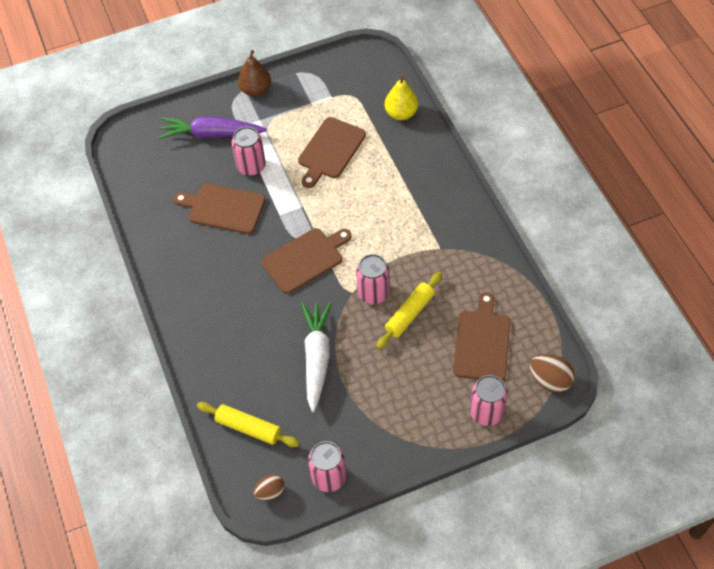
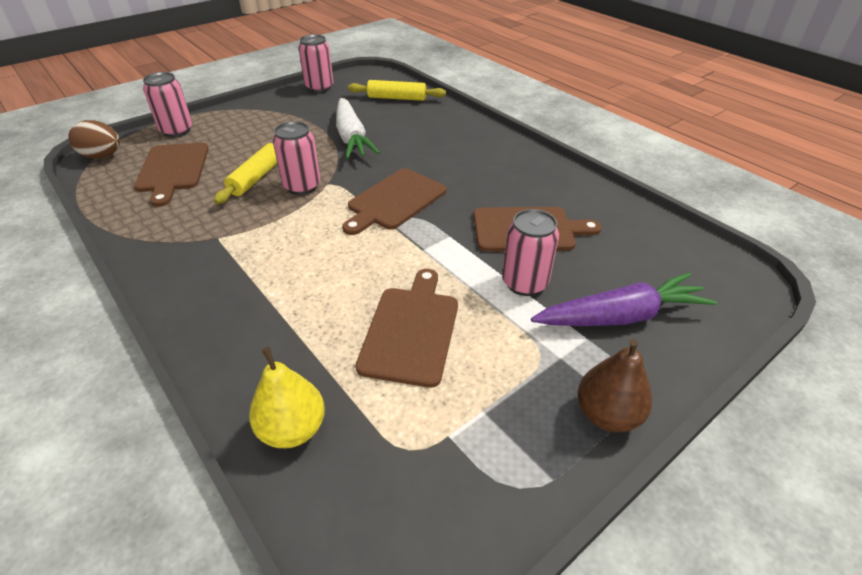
camera: 160 degrees right, 15 degrees down
brown egg [253,474,284,501] -> none

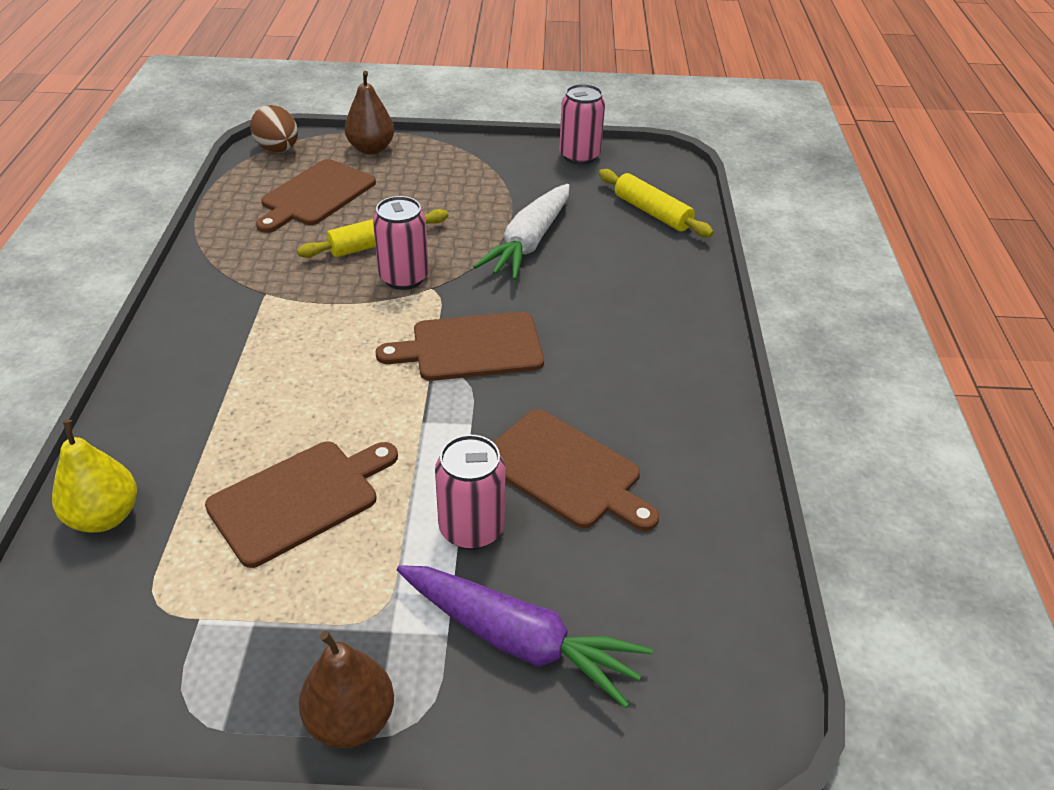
camera: 40 degrees right, 0 degrees up
pink can [143,72,192,137] -> brown pear [345,71,394,154]

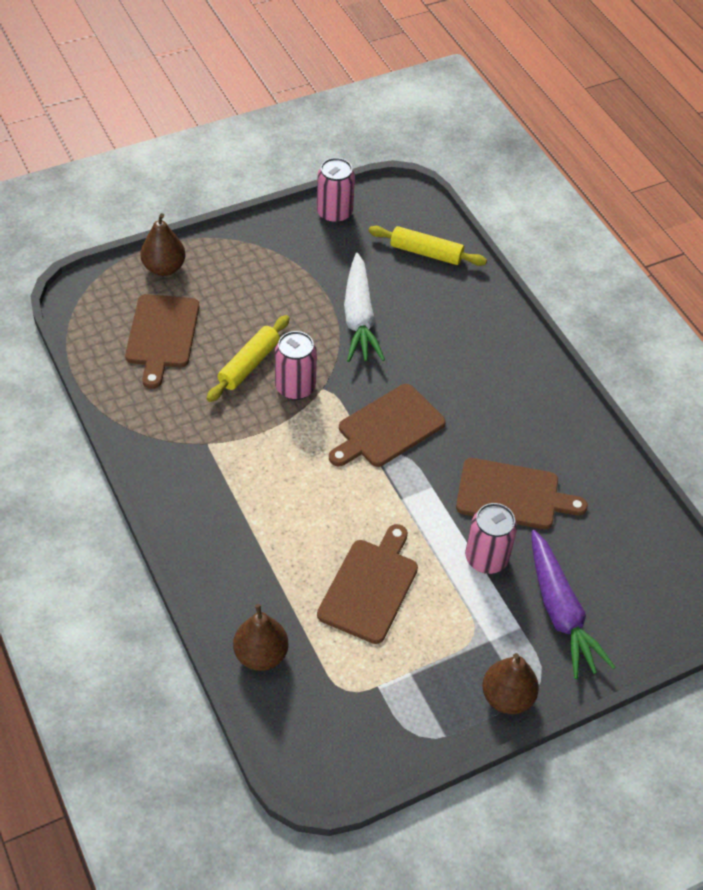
camera: 30 degrees left, 10 degrees up
yellow pear [52,420,137,533] -> brown pear [233,604,288,671]
brown egg [250,105,298,152] -> none
purple carrot [397,565,653,708] -> purple carrot turned 75 degrees clockwise [531,530,616,679]

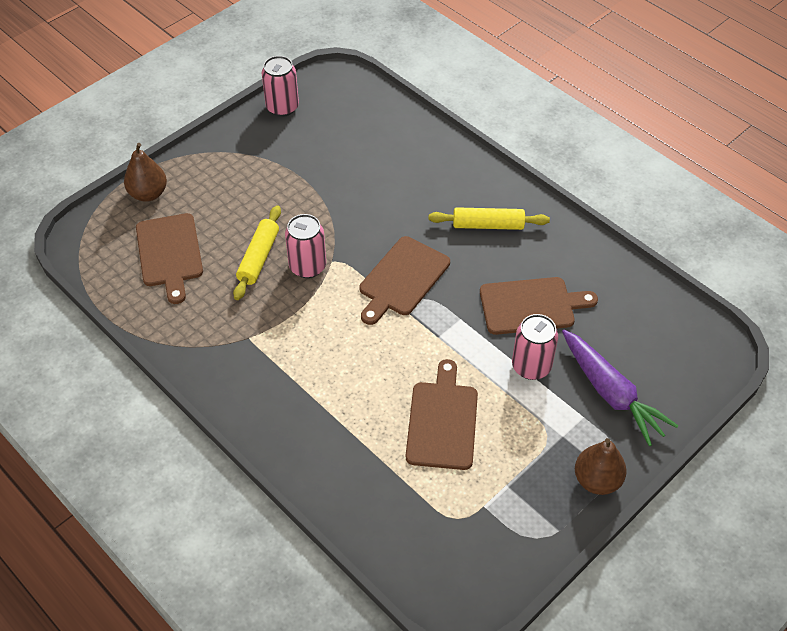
camera: 15 degrees left, 0 degrees up
brown pear [233,604,288,671] -> none
white carrot [344,253,385,362] -> none
yellow rolling pin [368,226,487,266] -> yellow rolling pin moved to [429,207,550,230]

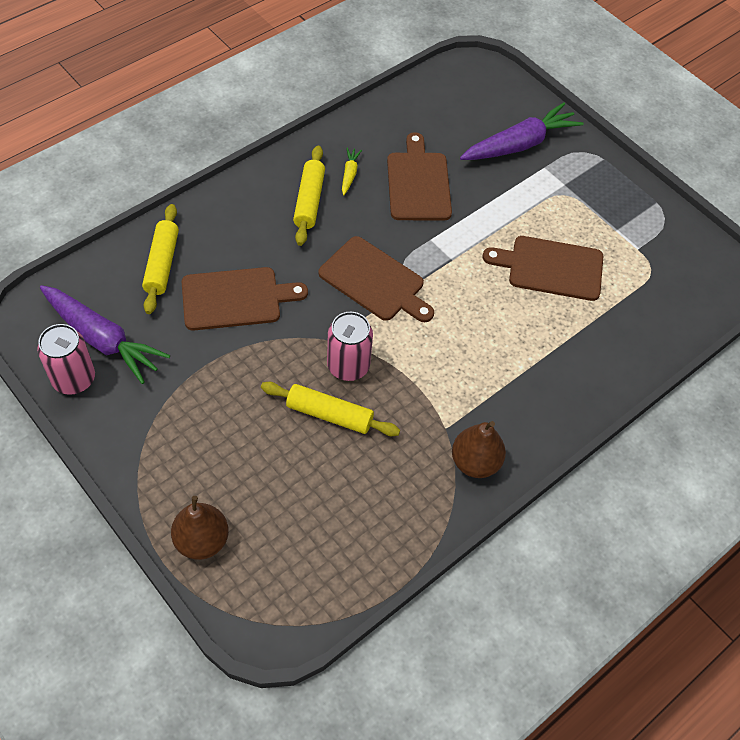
camera: 90 degrees left, 5 degrees up
brown cutting board [136,213,203,304] -> brown cutting board moved to [182,267,308,330]
pink can [512,314,558,380] -> none
brown pear [575,438,627,495] -> brown pear moved to [452,421,506,478]
none -> purple carrot [40,285,170,384]
none -> yellow rolling pin [142,204,179,314]
none -> yellow carrot [342,148,362,195]

